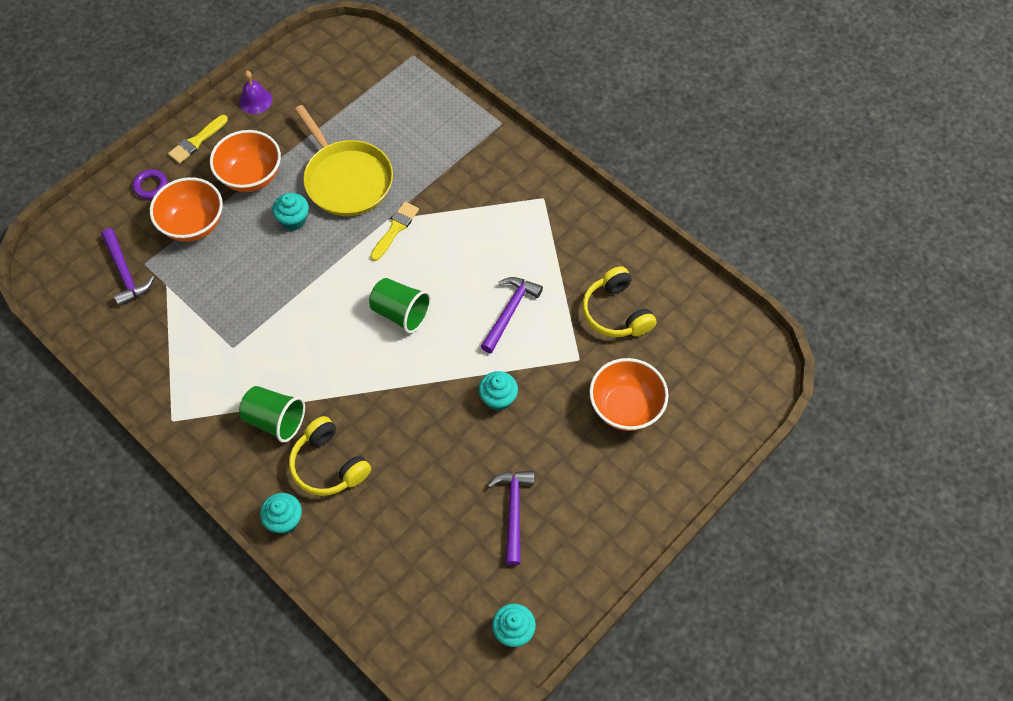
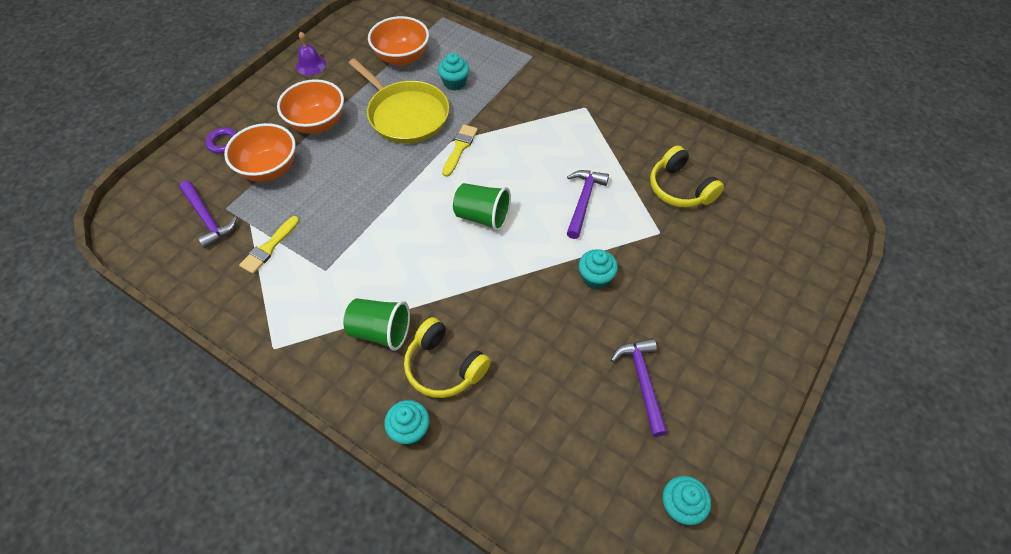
camera: 10 degrees left, 5 degrees down
yellow brush [168,115,228,164] -> yellow brush moved to [239,216,299,274]
turquoise cupcake [272,193,309,231] -> turquoise cupcake moved to [438,53,469,90]
orange bowl [589,358,669,431] -> orange bowl moved to [368,16,429,66]

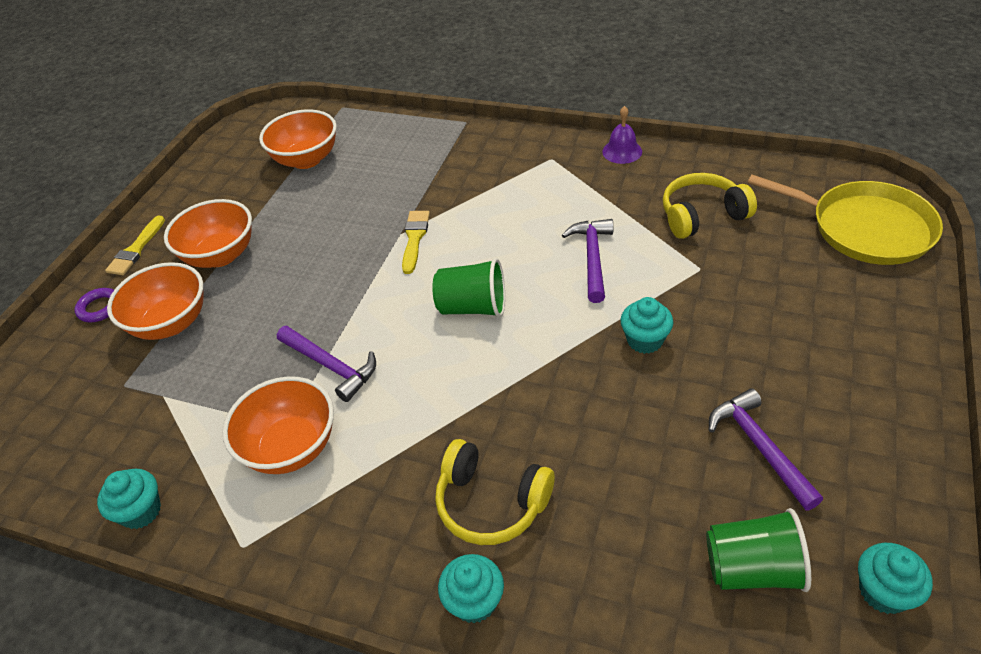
camera: 10 degrees left, 10 degrees down
purple hammer [179,181,237,249] -> purple hammer moved to [277,326,376,402]
yellow brush [239,216,299,274] -> yellow brush moved to [105,215,165,275]
purple bell [296,32,326,75] -> purple bell moved to [602,106,642,164]
green cup [343,298,410,351] -> green cup moved to [706,508,811,592]
yellow pan [349,59,449,143] -> yellow pan moved to [748,175,943,265]
turquoise cupcake [438,53,469,90] -> turquoise cupcake moved to [97,469,161,529]
yellow headphones [650,145,724,207] -> yellow headphones turned 120 degrees clockwise [663,173,757,239]
none -> orange bowl [223,376,334,474]

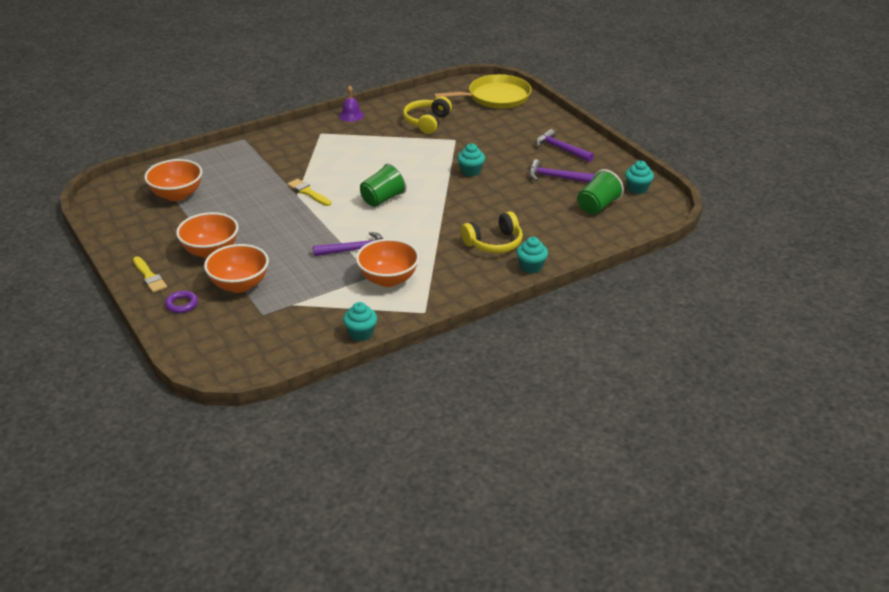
camera: 55 degrees left, 10 degrees down
purple hammer [562,219,613,303] -> purple hammer moved to [536,129,594,162]

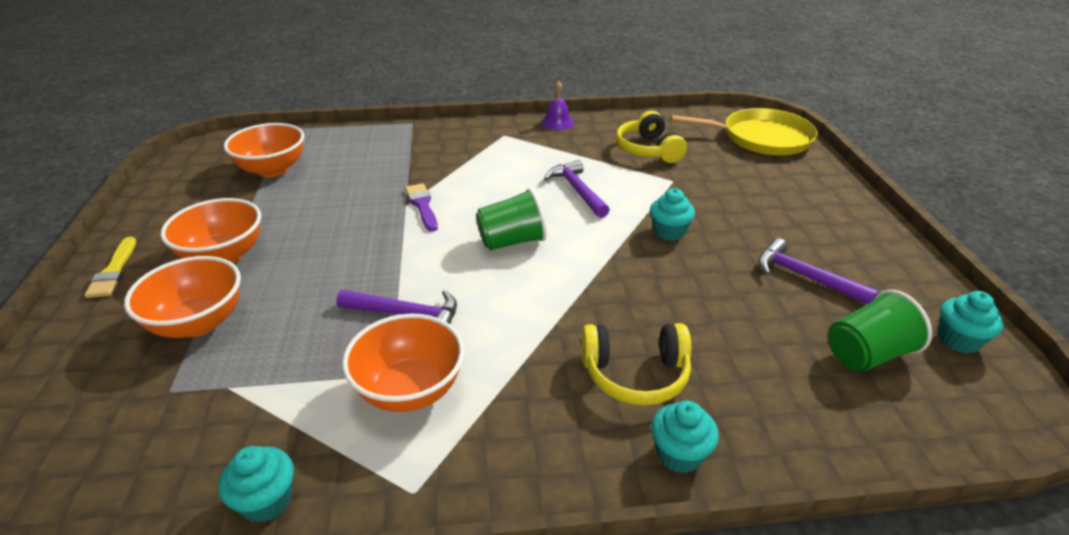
camera: 25 degrees right, 0 degrees up
purple ring [165,291,198,313] -> none
yellow brush [287,179,331,206] -> purple brush [405,184,438,232]
yellow headphones [403,96,452,134] -> yellow headphones turned 60 degrees counterclockwise [616,111,687,163]
purple hammer [536,129,594,162] -> purple hammer moved to [544,160,610,218]

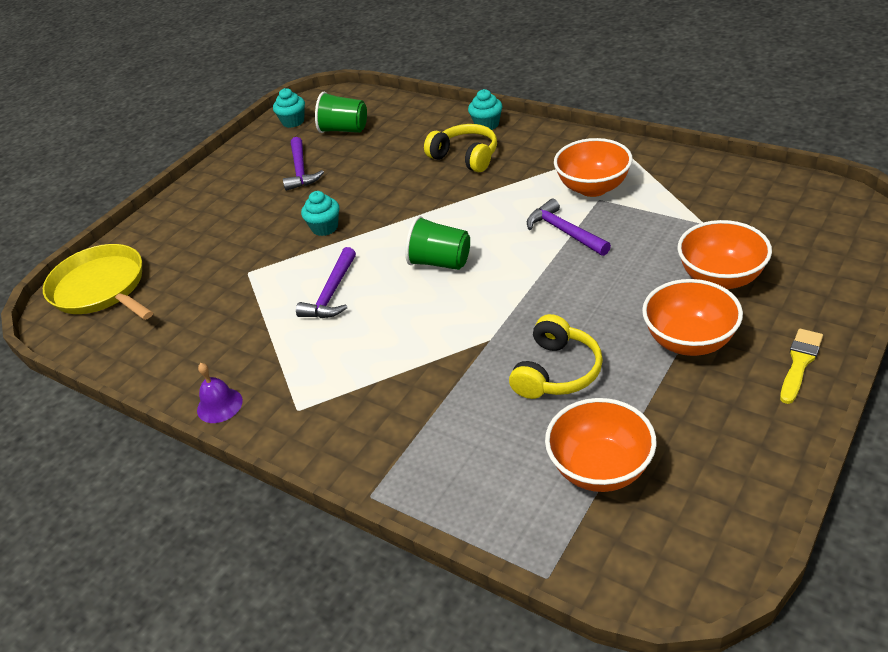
camera: 135 degrees left, 5 degrees up
turquoise cupcake [218,446,294,523] -> none
purple brush [405,184,438,232] -> none
yellow headphones [616,111,687,163] -> yellow headphones moved to [509,314,603,399]

